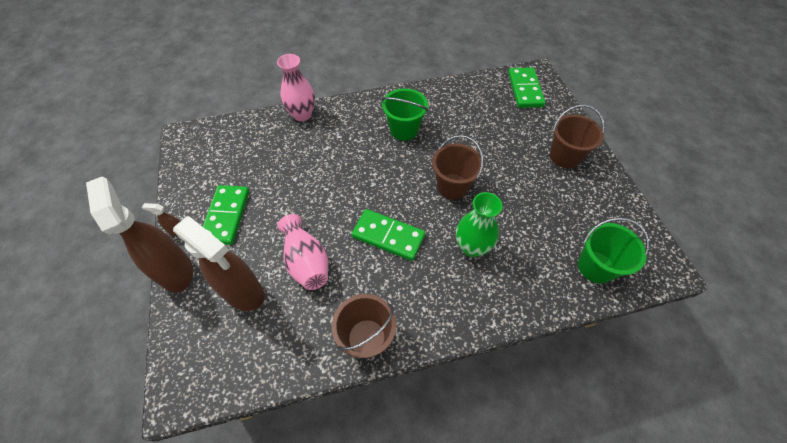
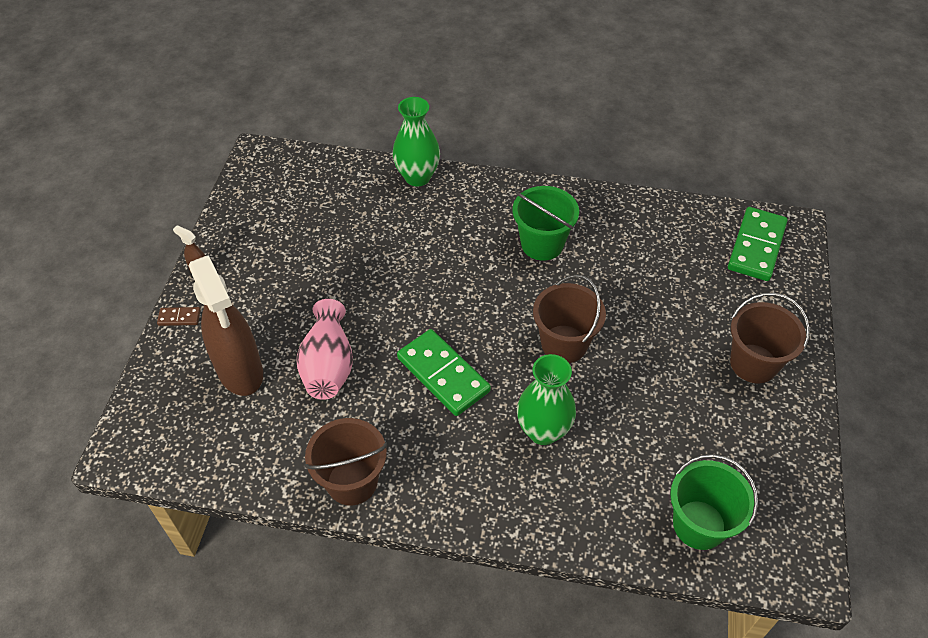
camera: 25 degrees right, 5 degrees down
brown spray bottle [86,177,193,293] -> brown domino [157,307,200,326]
green domino [203,185,249,245] -> none
pink vase [277,54,315,121] -> green vase [393,97,440,187]

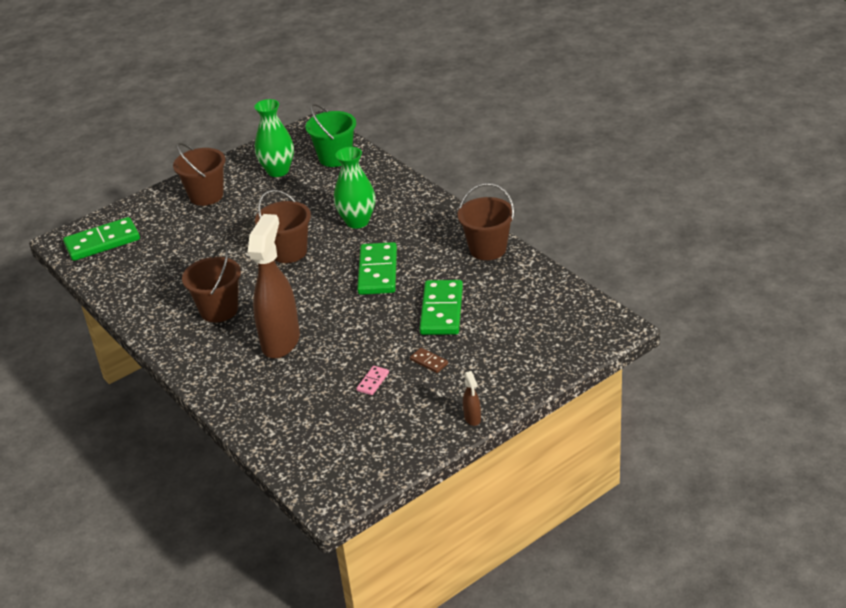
camera: 135 degrees left, 15 degrees down
brown domino [157,307,200,326] -> brown domino moved to [410,348,448,373]
brown spray bottle [189,255,263,396] -> brown spray bottle moved to [248,214,300,359]
pink vase [296,299,353,400] -> green domino [419,280,463,335]
green vase [393,97,440,187] -> green vase moved to [255,99,294,177]
green bucket [513,186,579,261] -> brown bucket [182,246,241,322]
none -> pink domino [356,366,389,395]

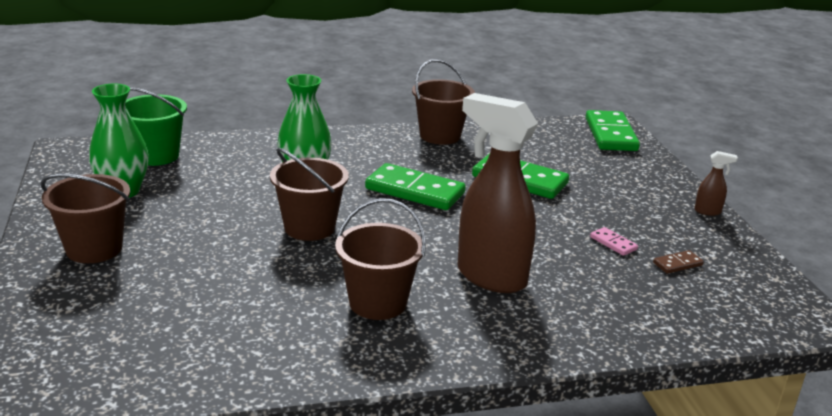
camera: 70 degrees left, 10 degrees down
green domino [63,217,140,261] -> green domino moved to [586,110,640,151]
brown domino [410,348,448,373] -> brown domino moved to [653,250,704,274]

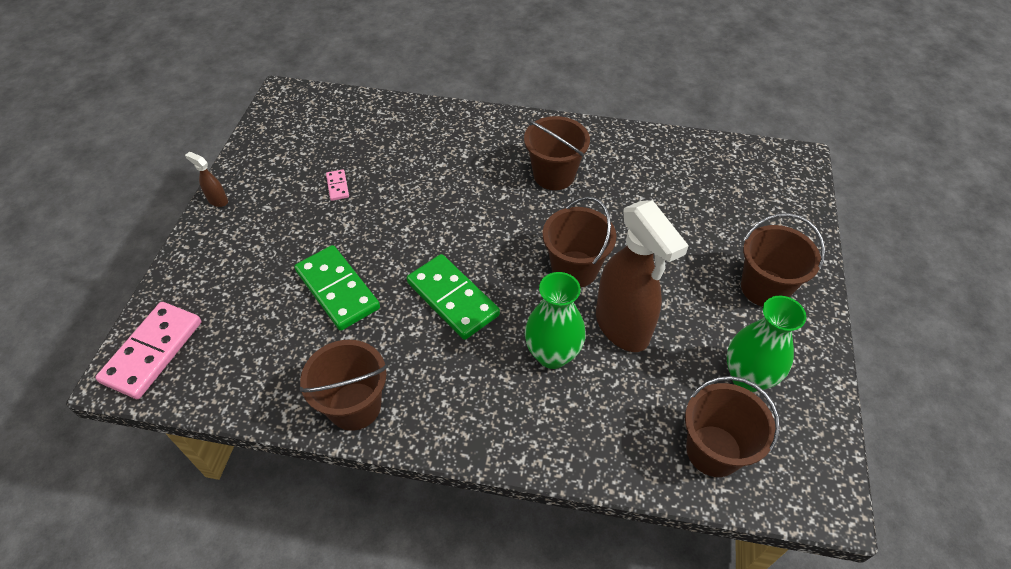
camera: 155 degrees left, 25 degrees up
green bucket [125,87,187,166] -> brown bucket [685,376,780,477]
brown spray bottle [457,93,538,293] -> brown spray bottle moved to [596,200,689,352]
green domino [586,110,640,151] -> pink domino [95,302,201,399]
brown domino [653,250,704,274] -> none

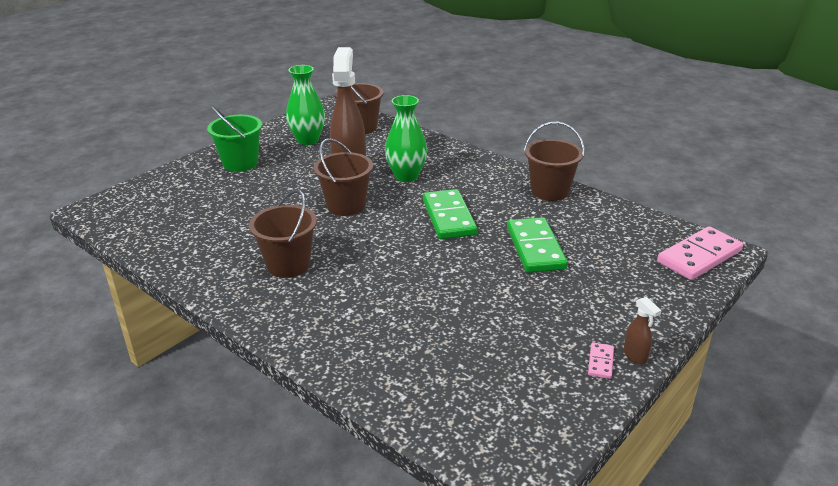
camera: 150 degrees left, 20 degrees down
pink domino [326,169,349,201] -> pink domino moved to [588,342,614,379]
brown bucket [741,213,825,307] -> green bucket [207,106,262,172]

